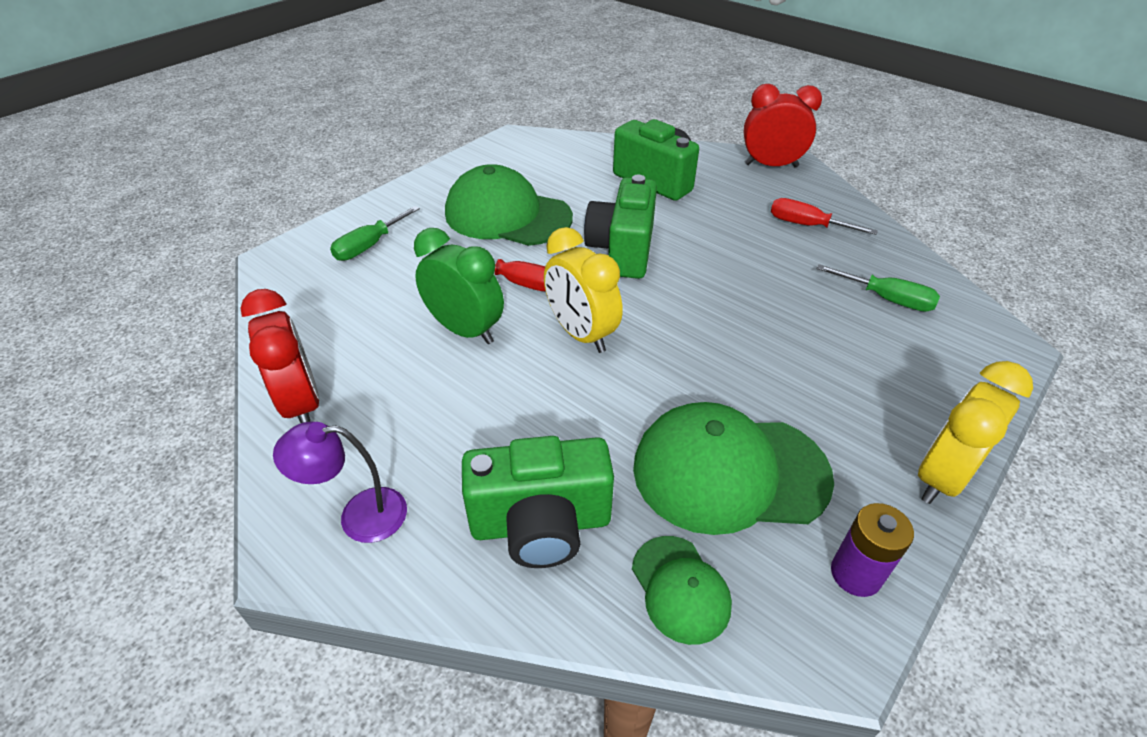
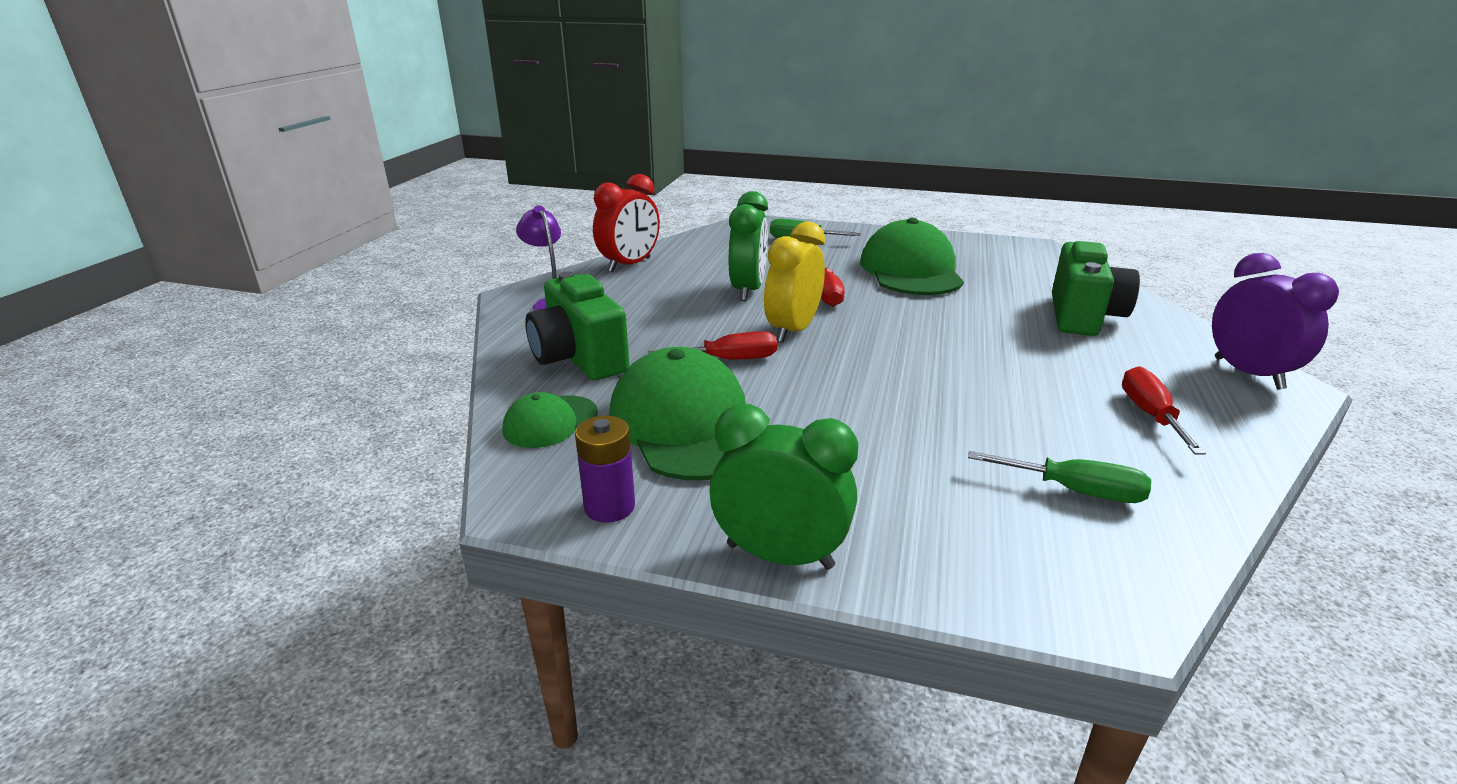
camera: 65 degrees right, 15 degrees down
green camera [584,175,657,279] -> none
red clock [744,84,822,167] -> purple clock [1212,253,1339,390]
green screwdriver [817,264,940,312] -> green screwdriver turned 75 degrees counterclockwise [968,451,1151,503]
yellow clock [918,361,1033,504] -> green clock [709,404,858,569]
none -> red screwdriver [648,331,777,360]

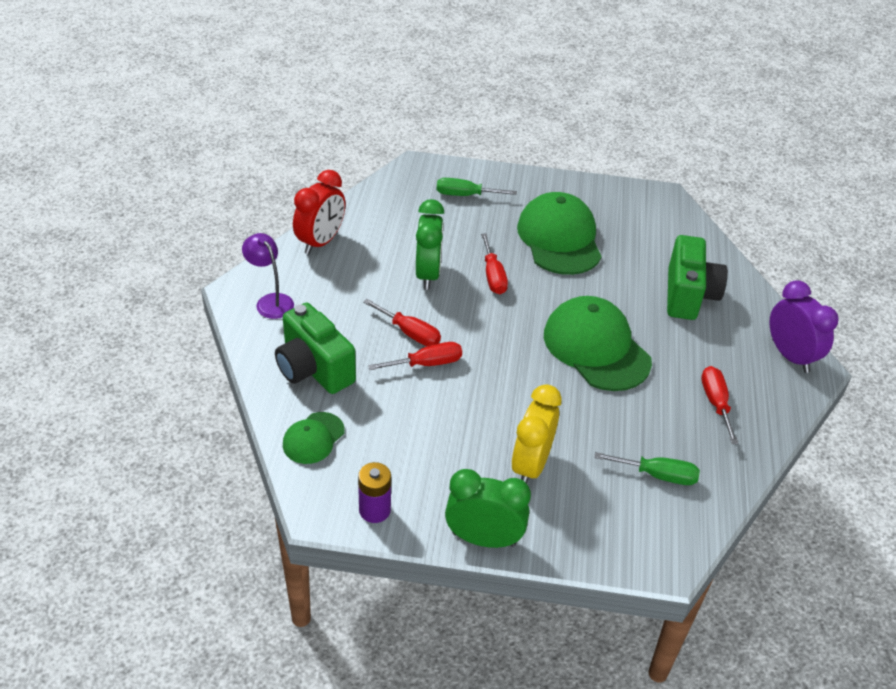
camera: 10 degrees left, 15 degrees up
green cap [609,347,746,480] -> green cap moved to [544,296,652,391]
yellow clock [764,221,825,343] -> yellow clock moved to [511,384,562,483]
none -> red screwdriver [363,299,441,346]

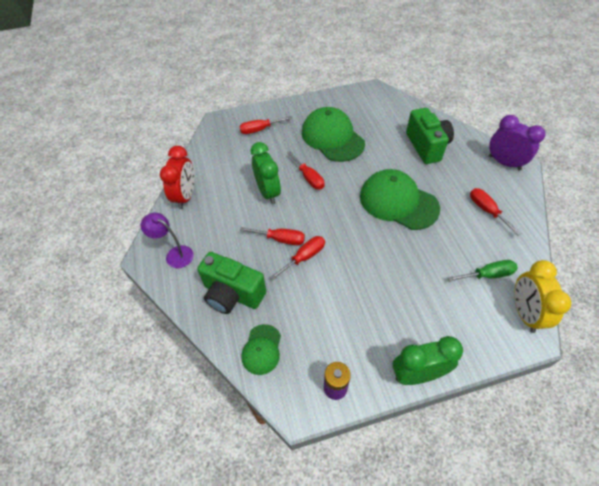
camera: 20 degrees left, 10 degrees up
green screwdriver [437,178,517,196] -> red screwdriver [239,116,292,134]
yellow clock [511,384,562,483] -> yellow clock moved to [514,260,571,333]

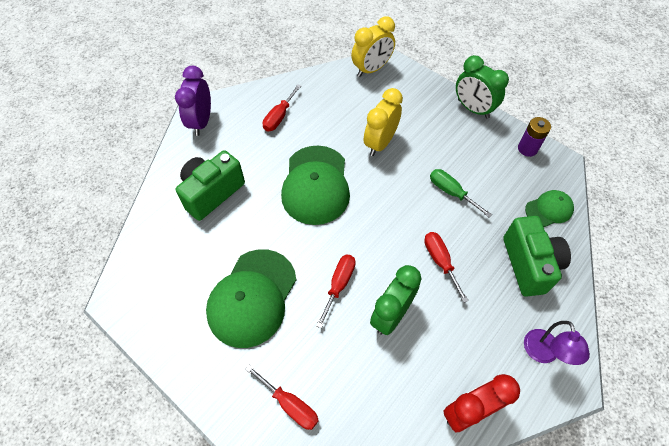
camera: 125 degrees left, 5 degrees up
red screwdriver [270,236,325,280] -> none
green screwdriver [448,260,518,282] -> green screwdriver moved to [430,169,492,217]
none -> yellow clock [364,88,403,156]

